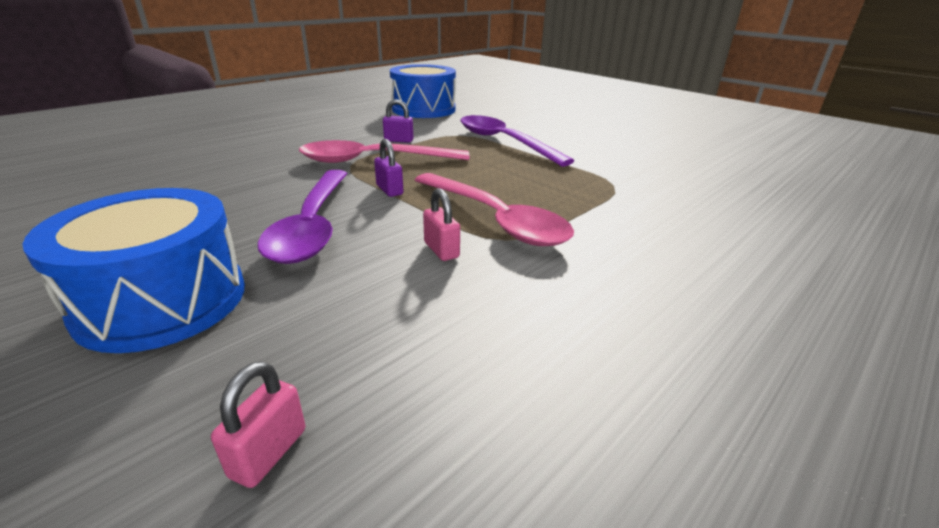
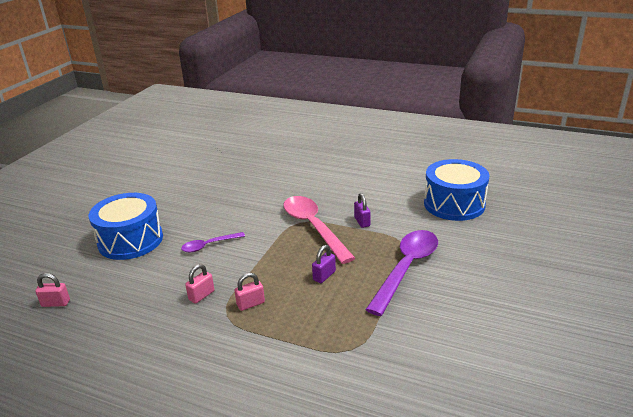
camera: 70 degrees right, 0 degrees up
purple spoon [258,170,348,264] -> purple spoon [181,232,245,252], size x0.52
purple padlock [374,139,403,197] -> purple padlock moved to [312,245,336,283]
pink spoon [415,173,574,246] -> pink padlock [234,273,265,311]

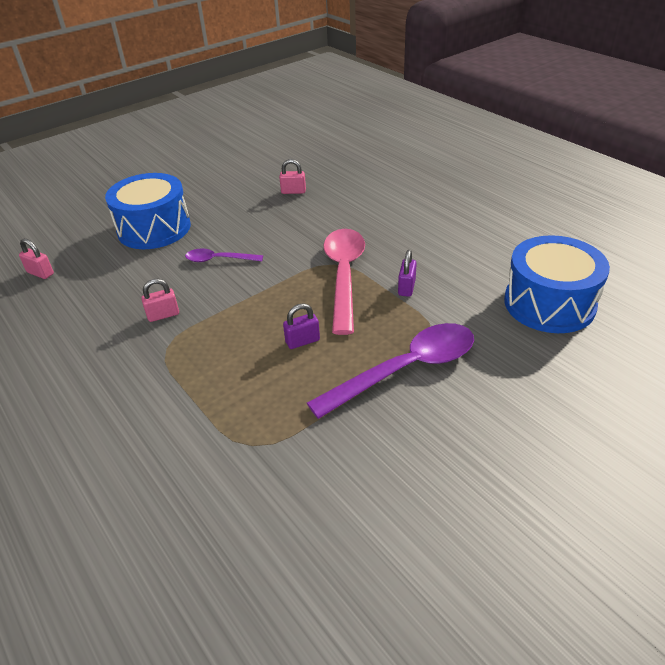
camera: 30 degrees right, 10 degrees up
pink padlock [234,273,265,311] -> pink padlock moved to [279,159,306,194]

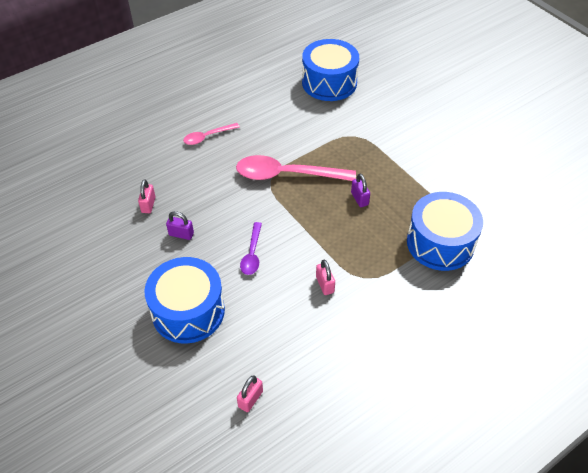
camera: 90 degrees left, 10 degrees up
purple spoon [307,323,474,419] -> none
purple padlock [398,250,417,297] -> purple padlock moved to [166,211,194,240]
none -> pink spoon [183,123,240,145]
none -> blue drum [407,192,483,271]

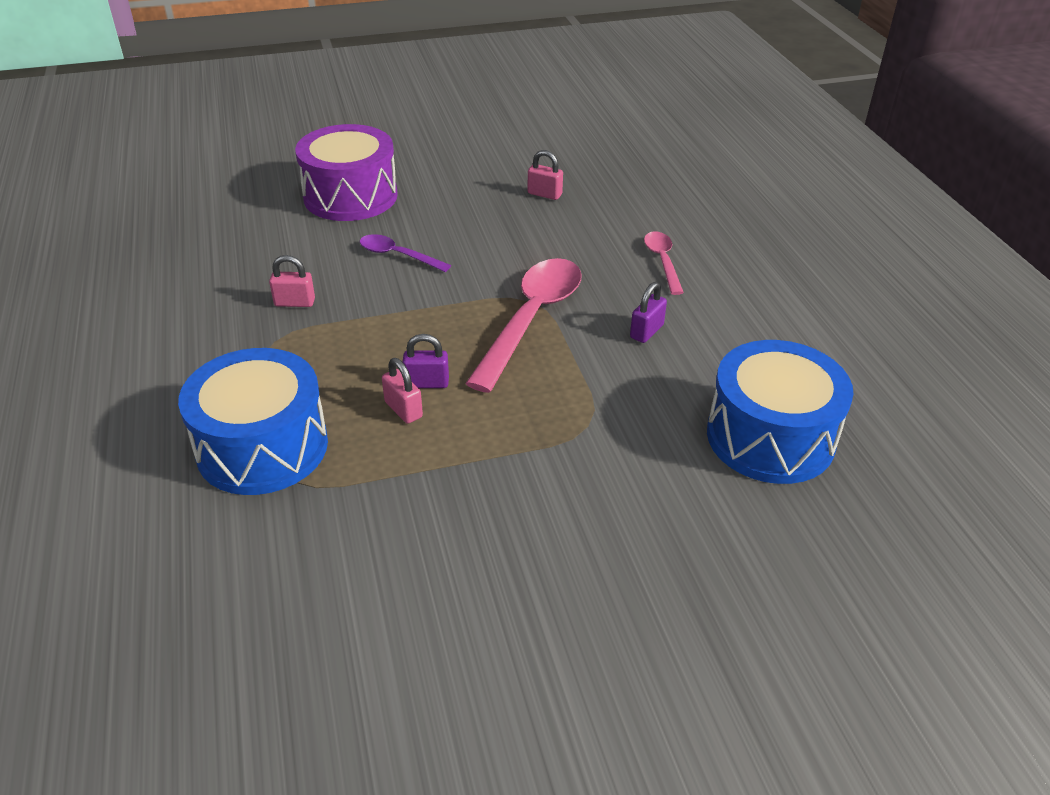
camera: 110 degrees right, 10 degrees down
blue drum [144,257,225,343] -> purple drum [295,124,398,221]
purple padlock [166,211,194,240] -> purple padlock moved to [630,282,667,343]
pink padlock [237,375,263,412] -> pink padlock moved to [382,358,423,424]

